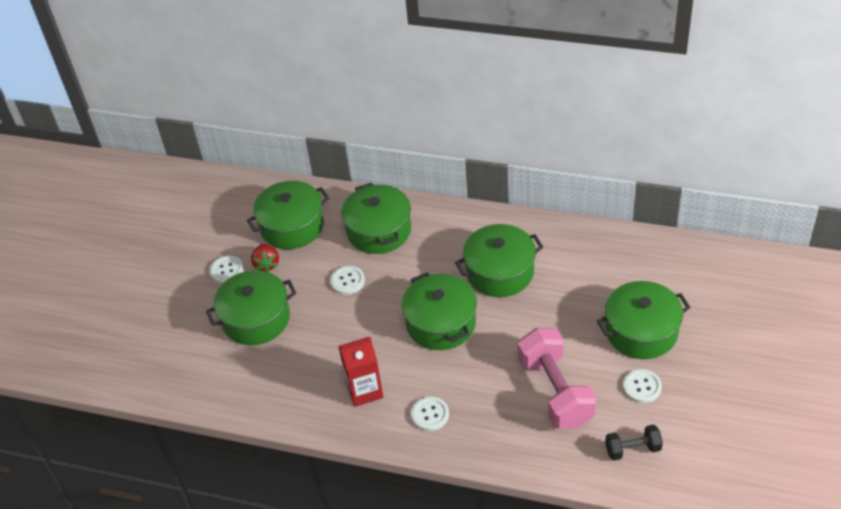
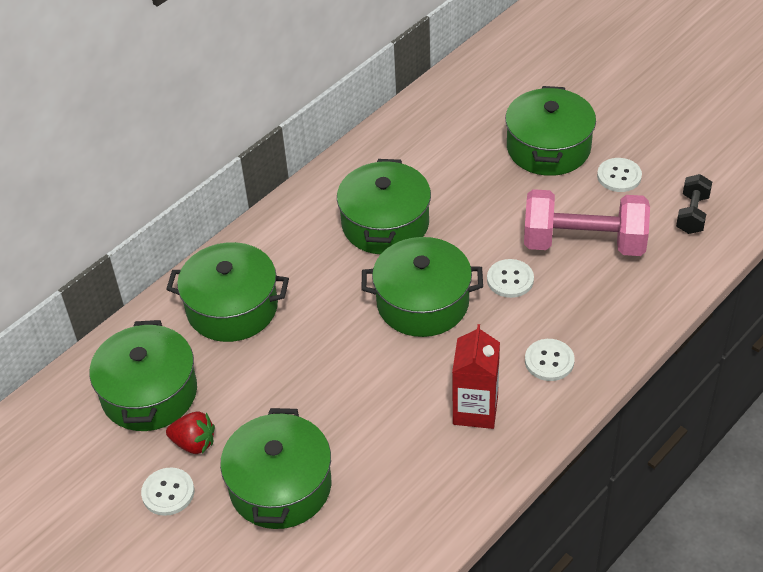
camera: 65 degrees left, 0 degrees up
white button [330,266,365,295] -> white button moved to [487,259,534,298]

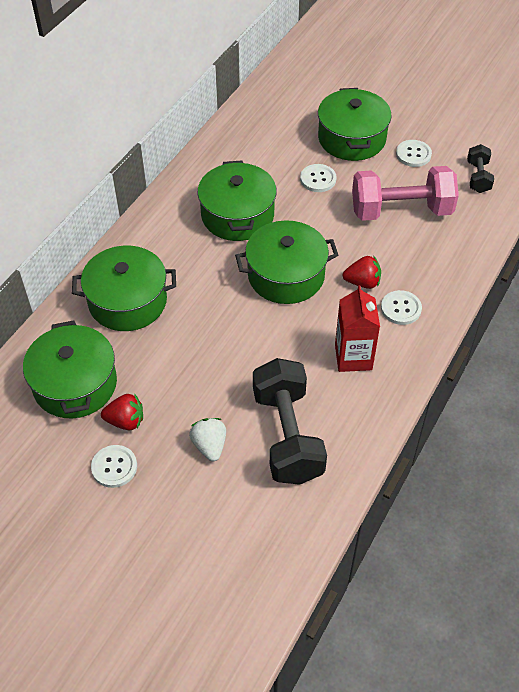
camera: 15 degrees left, 5 degrees up
green pot [220,408,331,529] -> white strawberry [189,418,226,461]
white button [487,259,534,298] -> white button moved to [300,164,337,192]
none -> black dumbbell [253,358,327,485]
none -> red strawberry [343,256,381,289]

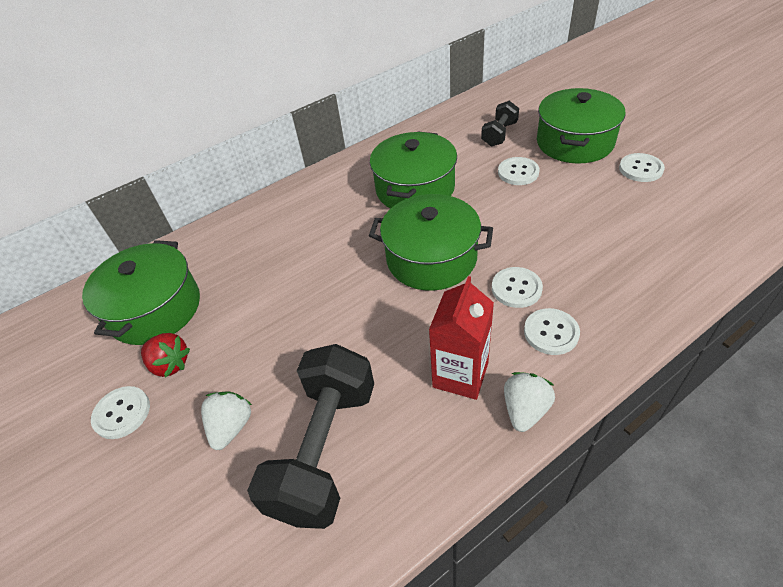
camera: 30 degrees right, 5 degrees down
green pot [72,246,176,331] -> none
red strawberry [343,256,381,289] -> white button [492,267,543,308]
pink dumbbell [352,166,459,221] -> none
black dumbbell [467,144,494,193] -> black dumbbell moved to [481,101,519,147]
none -> white strawberry [504,372,555,432]

